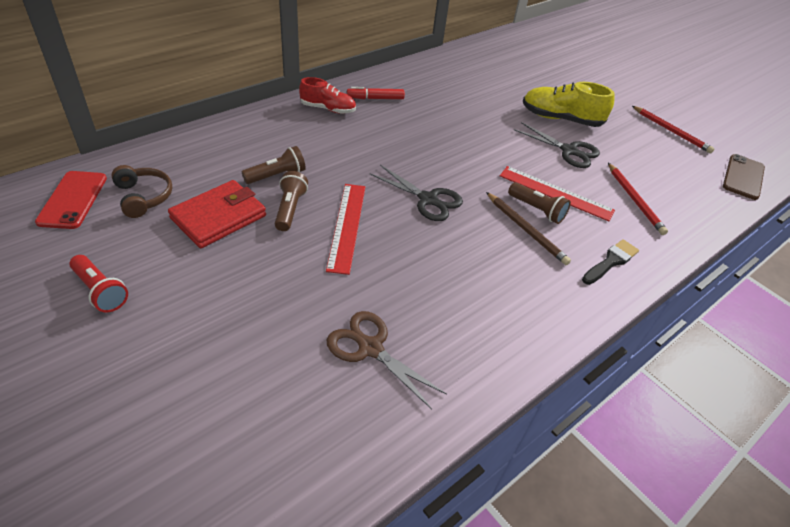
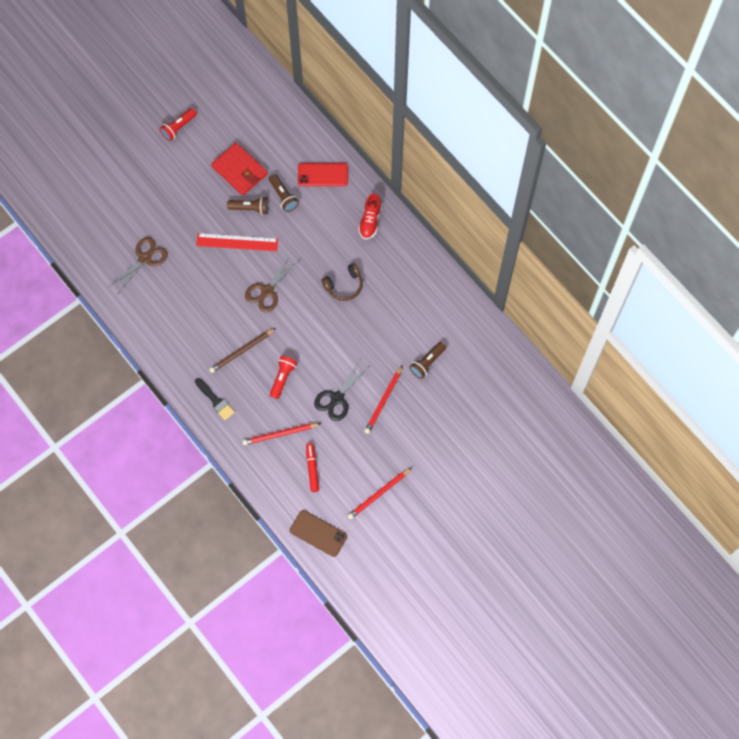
camera: 95 degrees right, 25 degrees up
red phone [35,171,107,229] -> red phone moved to [298,163,348,186]
brown headphones [111,165,172,218] -> brown headphones moved to [321,263,363,301]
red marker [347,87,405,99] -> red marker moved to [306,443,319,492]
black scissors [369,165,463,221] -> brown scissors [245,253,299,312]
red ruler [500,166,615,221] -> red flashlight [270,356,297,399]
brown flashlight [508,182,571,224] -> brown flashlight moved to [410,342,446,379]
yellow shoe [523,82,615,127] -> red pencil [364,365,403,434]

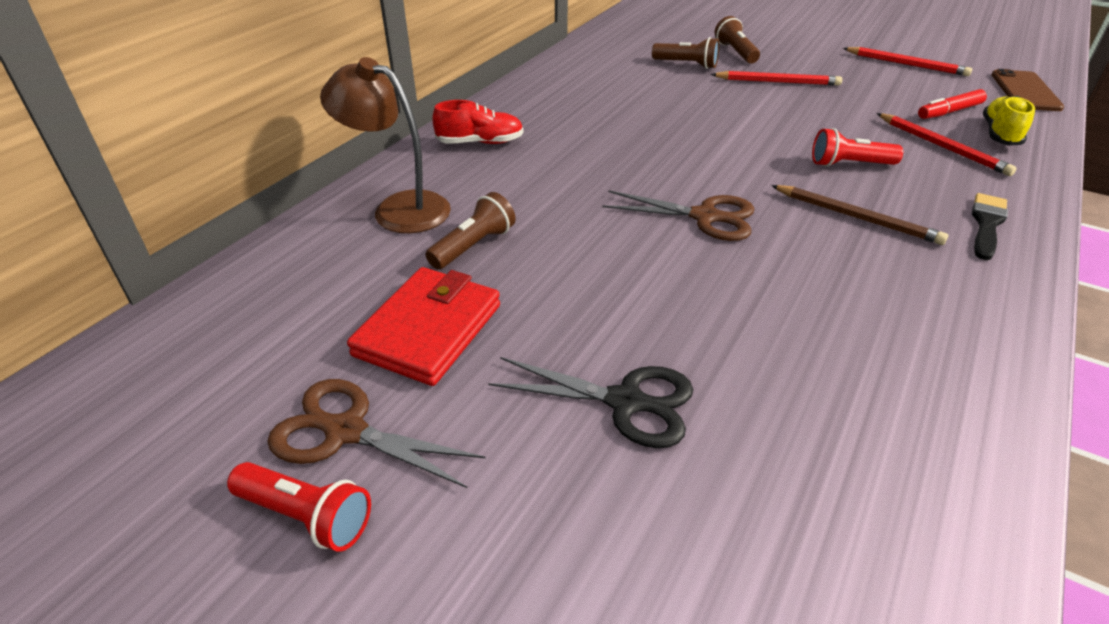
camera: 110 degrees left, 30 degrees down
brown scissors [108,237,168,293] -> brown scissors moved to [267,379,485,488]
red ruler [196,233,278,251] -> none
brown flashlight [227,196,269,215] -> brown flashlight moved to [715,16,760,63]
red phone [298,163,348,186] -> brown lamp [320,57,451,233]
black scissors [314,360,368,421] -> black scissors moved to [488,357,693,448]
brown headphones [321,263,363,301] -> none
none -> yellow shoe [983,96,1035,146]

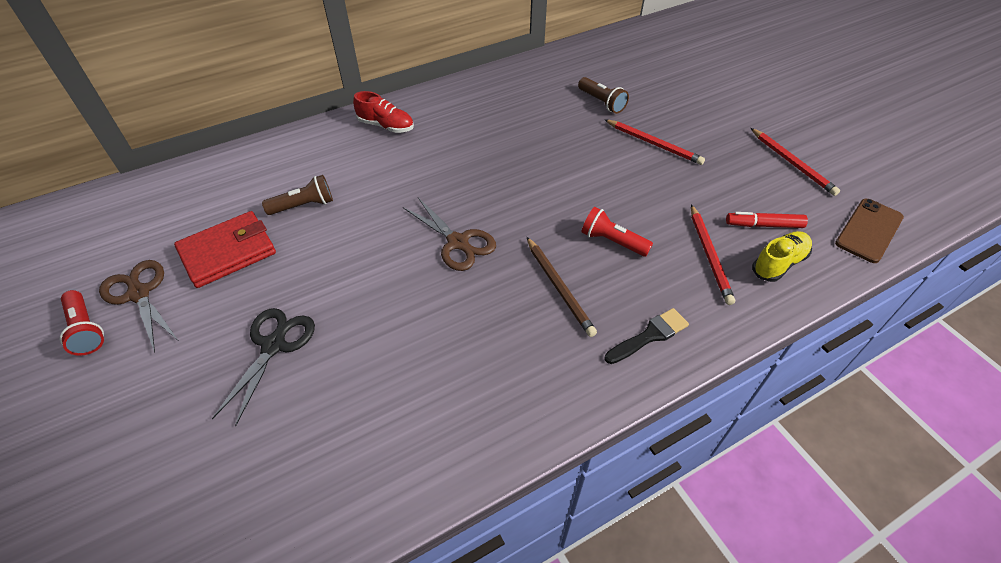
camera: 30 degrees right, 10 degrees up
brown lamp [320,57,451,233] -> none
black scissors [488,357,693,448] -> black scissors turned 120 degrees counterclockwise [212,308,315,427]
brown flashlight [715,16,760,63] -> none

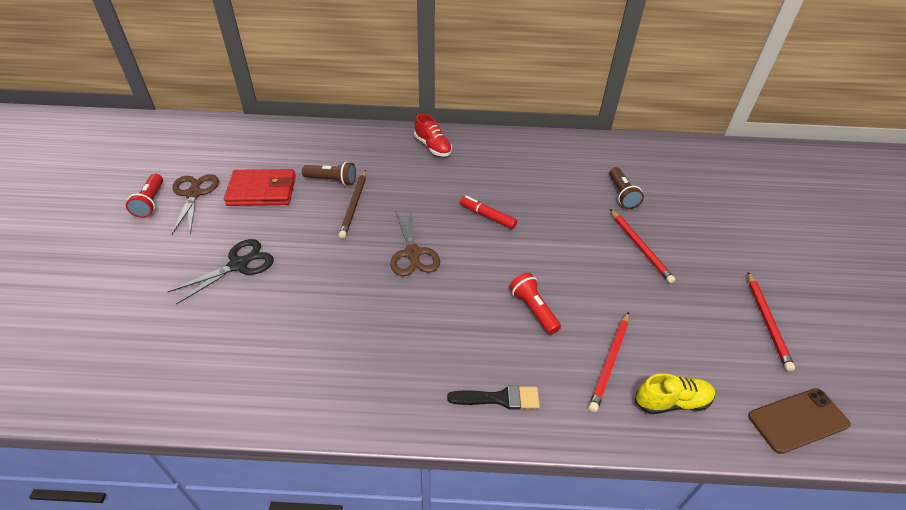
camera: 30 degrees right, 5 degrees down
brown pencil [527,237,597,337] -> brown pencil moved to [339,170,366,239]
red marker [726,212,808,228] -> red marker moved to [460,196,517,229]

